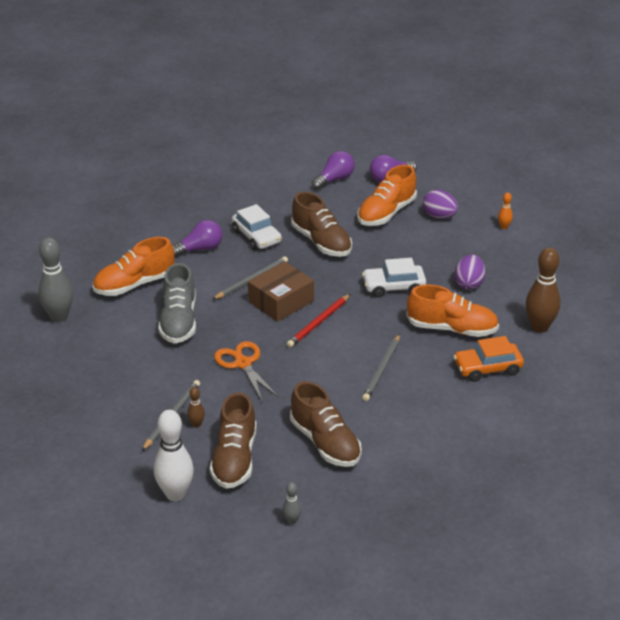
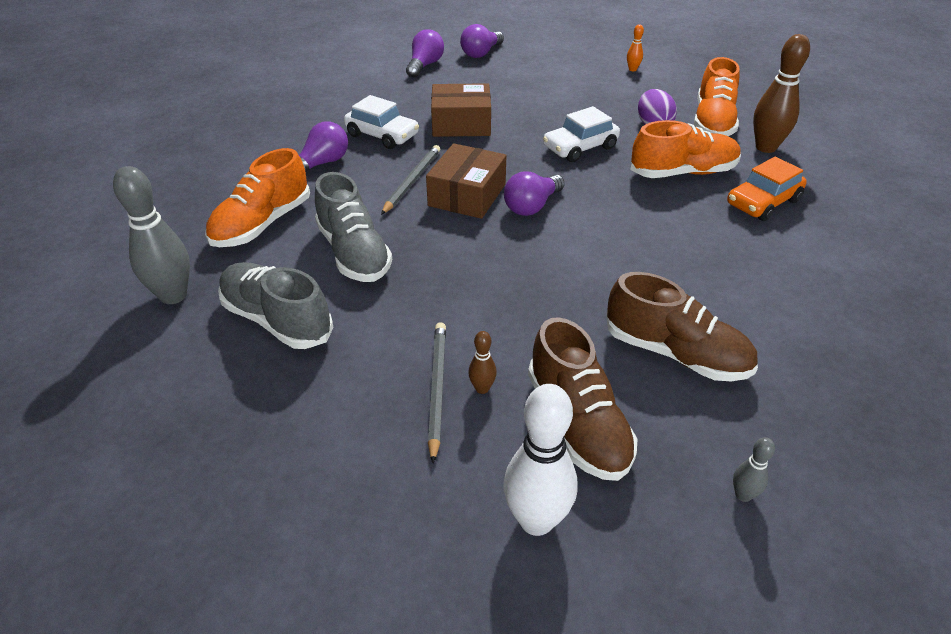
camera: 25 degrees left, 5 degrees up
orange scissors [214,341,278,401] -> none
red pencil [287,294,350,347] -> purple light bulb [504,171,565,216]
brown shoe [291,192,352,257] -> brown box [431,83,491,137]
orange shoe [357,165,417,226] -> orange shoe moved to [694,57,740,136]
grey pencil [362,334,400,401] -> none
purple egg [423,190,458,219] -> none
none -> grey shoe [218,262,334,349]

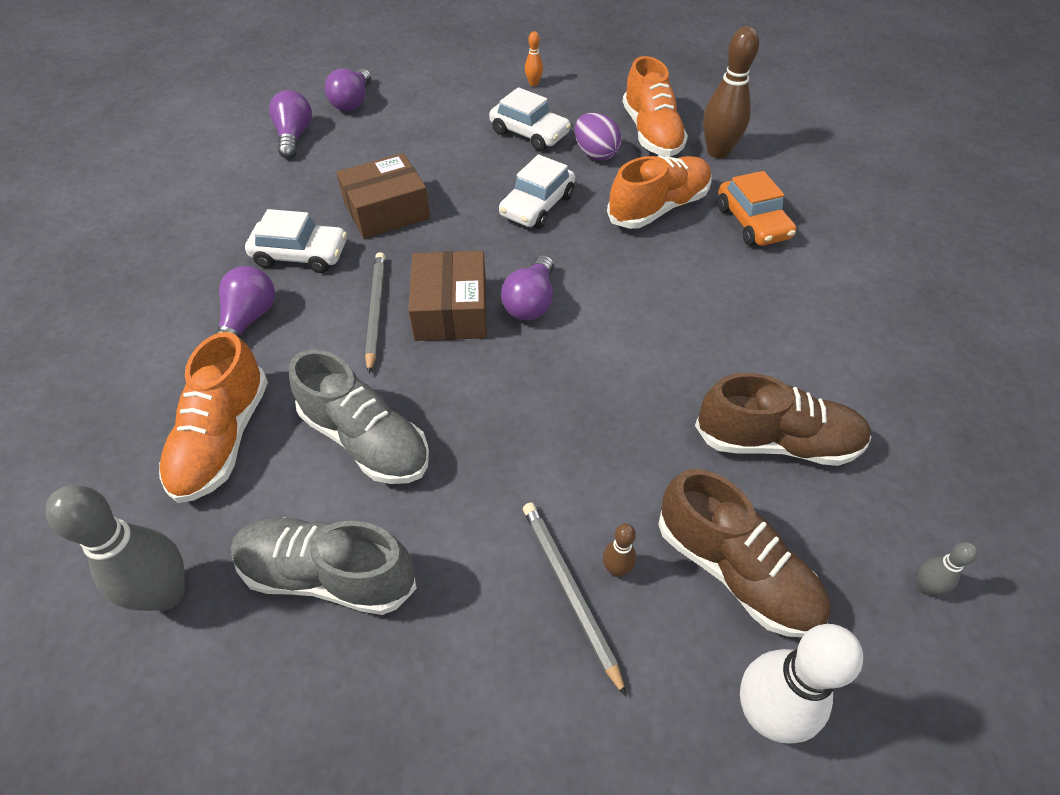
camera: 25 degrees left, 10 degrees up
orange car [727,157,807,221] -> orange car turned 45 degrees counterclockwise [717,171,796,246]
none -> white car [489,87,571,151]

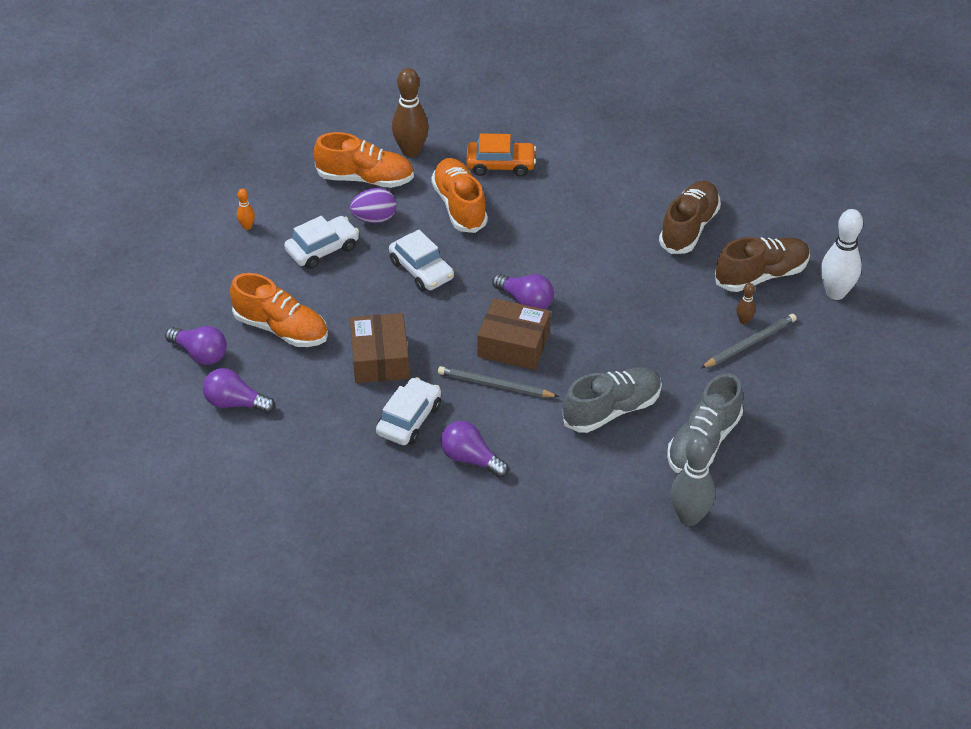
camera: 70 degrees left, 5 degrees down
orange shoe [159,332,268,503] -> orange shoe moved to [230,273,328,347]
grey pencil [523,502,627,697] -> grey pencil turned 150 degrees clockwise [701,314,797,368]
grey bowling pin [917,542,978,595] -> none

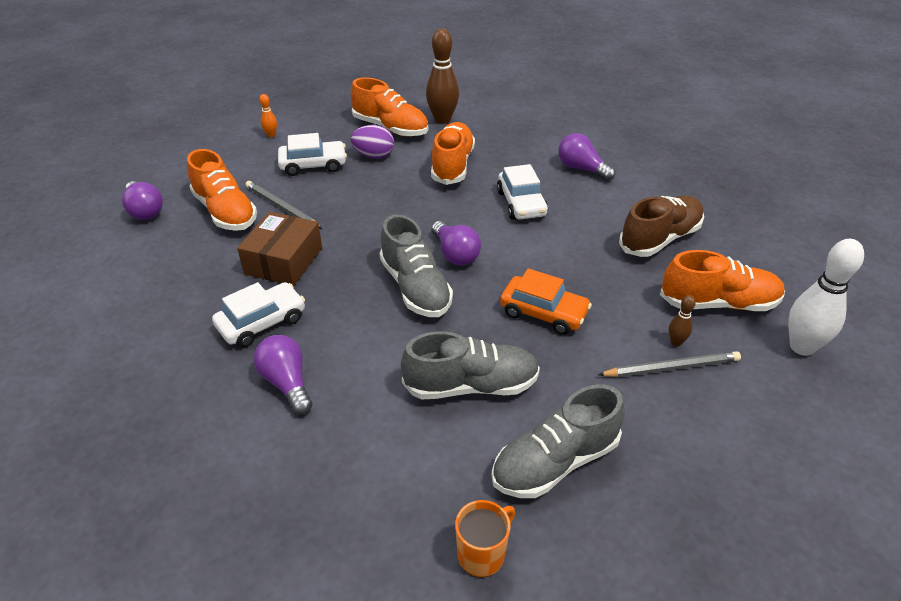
camera: 25 degrees right, 5 degrees down
purple light bulb [203,368,275,413] -> purple light bulb moved to [558,133,615,181]
white car [389,230,454,291] -> white car moved to [497,164,548,220]
grey pencil [438,366,559,397] -> grey pencil moved to [245,181,322,229]
orange car [466,133,536,177] -> orange car moved to [500,268,592,335]
brown box [478,298,551,370] -> grey shoe [379,214,453,317]
grey bowling pin [670,434,715,526] -> orange mug [455,500,515,577]
brown shoe [715,237,810,292] -> orange shoe [660,250,785,311]

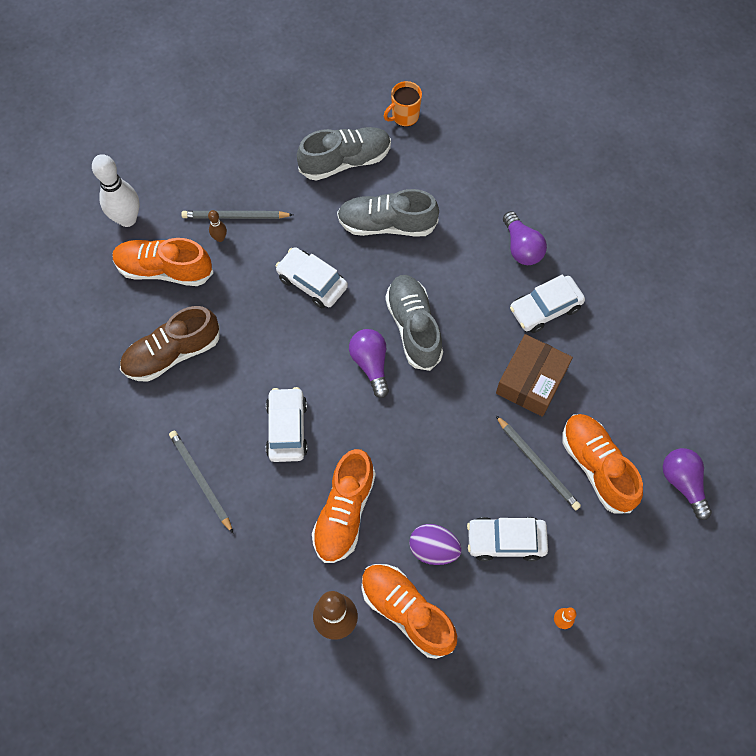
camera: 170 degrees left, 25 degrees up
orange car [500,268,592,335] -> white car [276,247,348,308]
purple light bulb [558,133,615,181] -> grey pencil [169,430,233,533]

